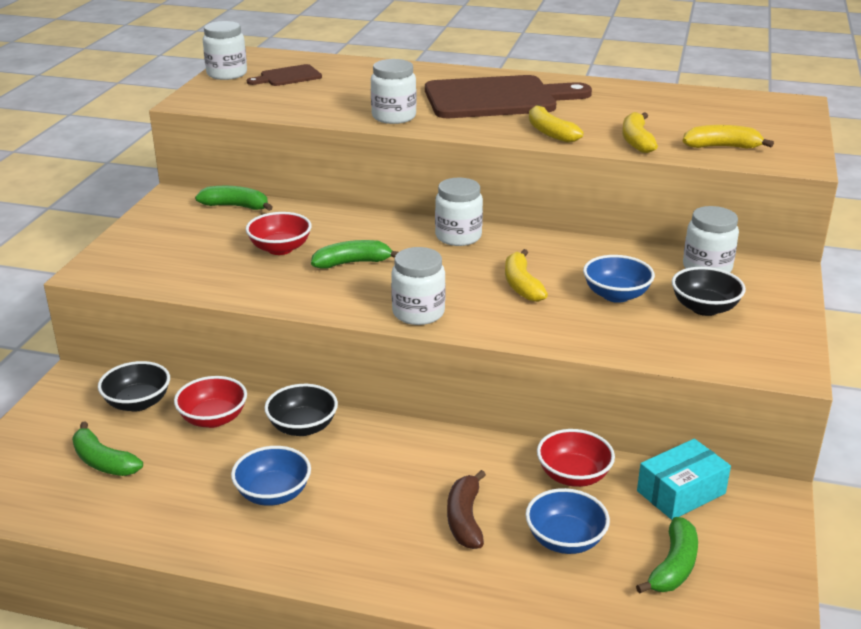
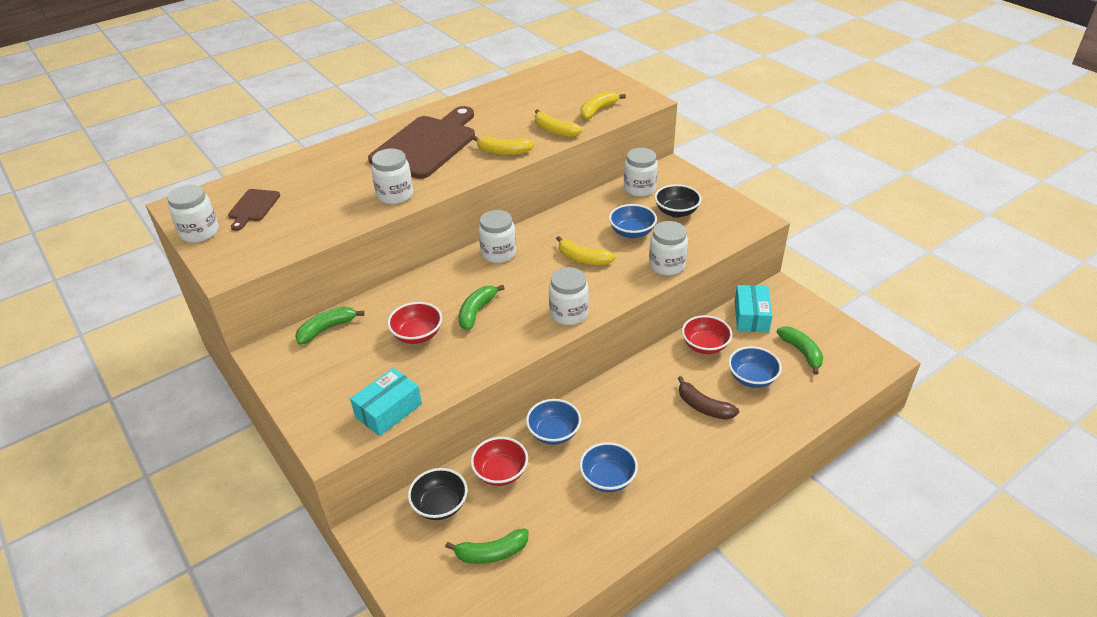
camera: 50 degrees left, 10 degrees up
black bowl [264,384,338,436] -> blue bowl [526,399,581,445]
none -> turquoise box [350,368,422,436]
none -> white jar [649,221,688,276]

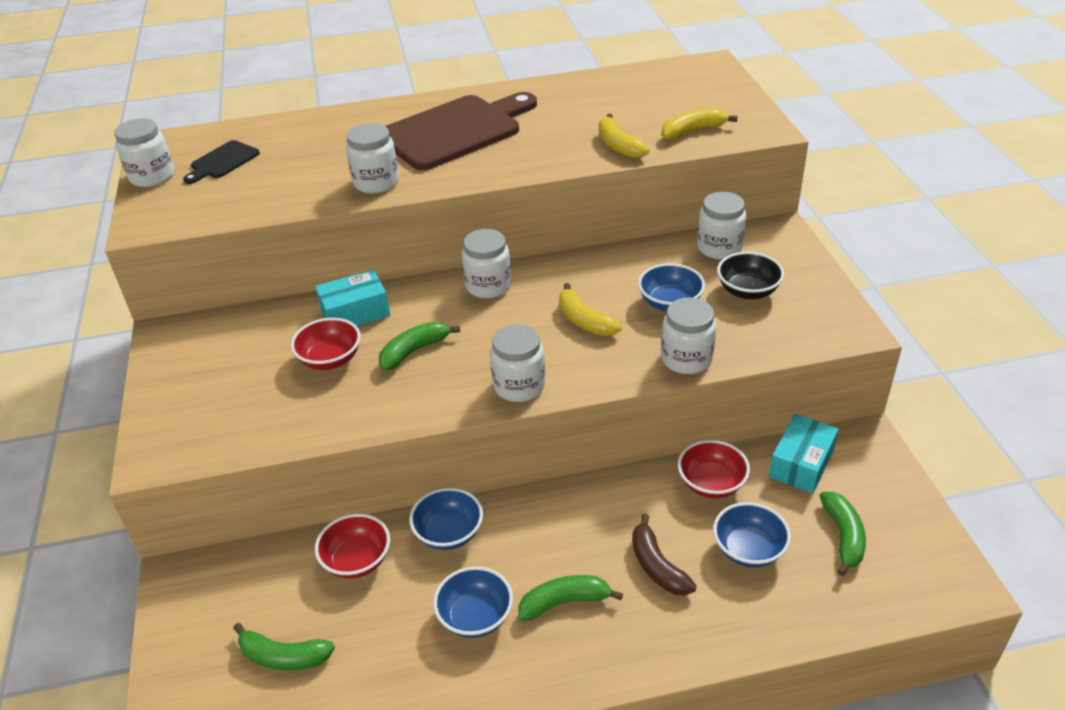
camera: 25 degrees right, 0 degrees up
brown cutting board [228,189,280,231] -> black cutting board [183,140,260,184]
green banana [295,306,365,345] -> green banana moved to [518,575,623,621]
turquoise box [350,368,422,436] -> turquoise box moved to [315,269,390,326]
black bowl [408,468,468,520] -> none
yellow banana [472,136,535,155] -> none

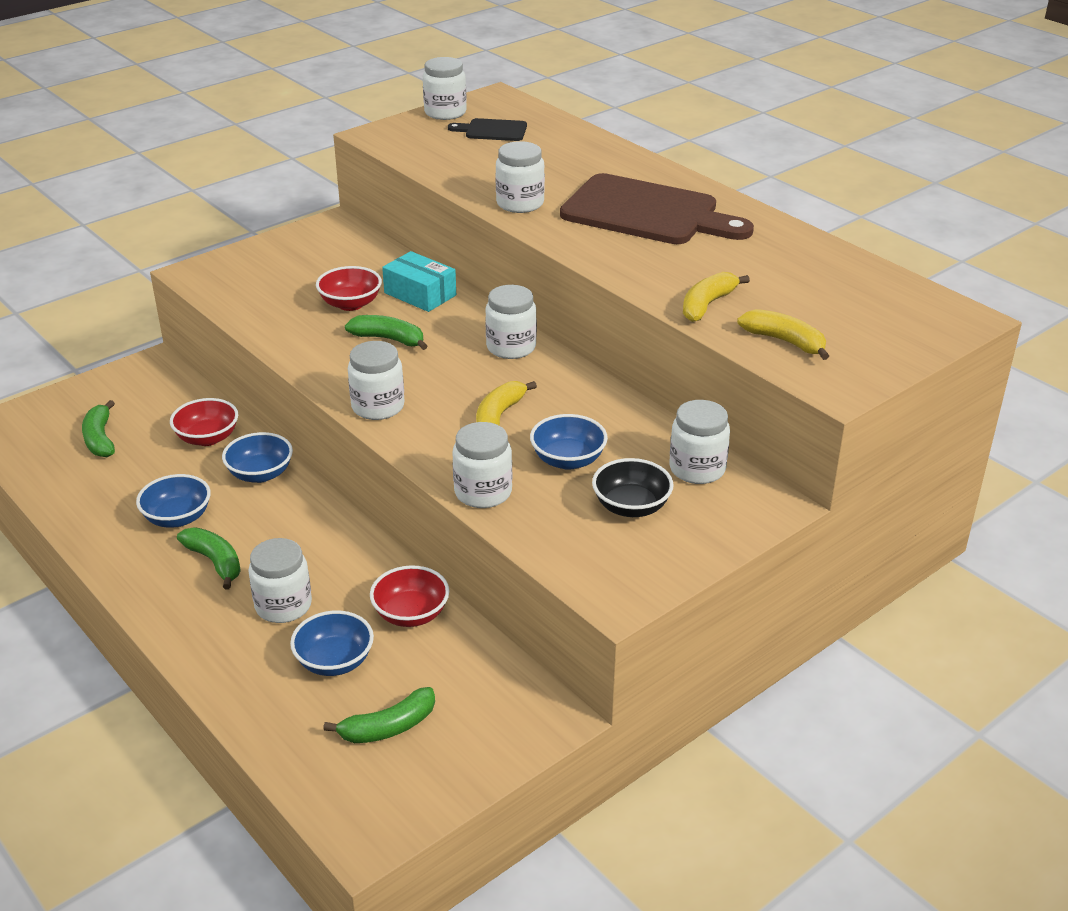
camera: 60 degrees right, 5 degrees down
brown banana [632,514,697,596] -> white jar [248,538,312,623]
turquoise box [769,414,839,493] -> none

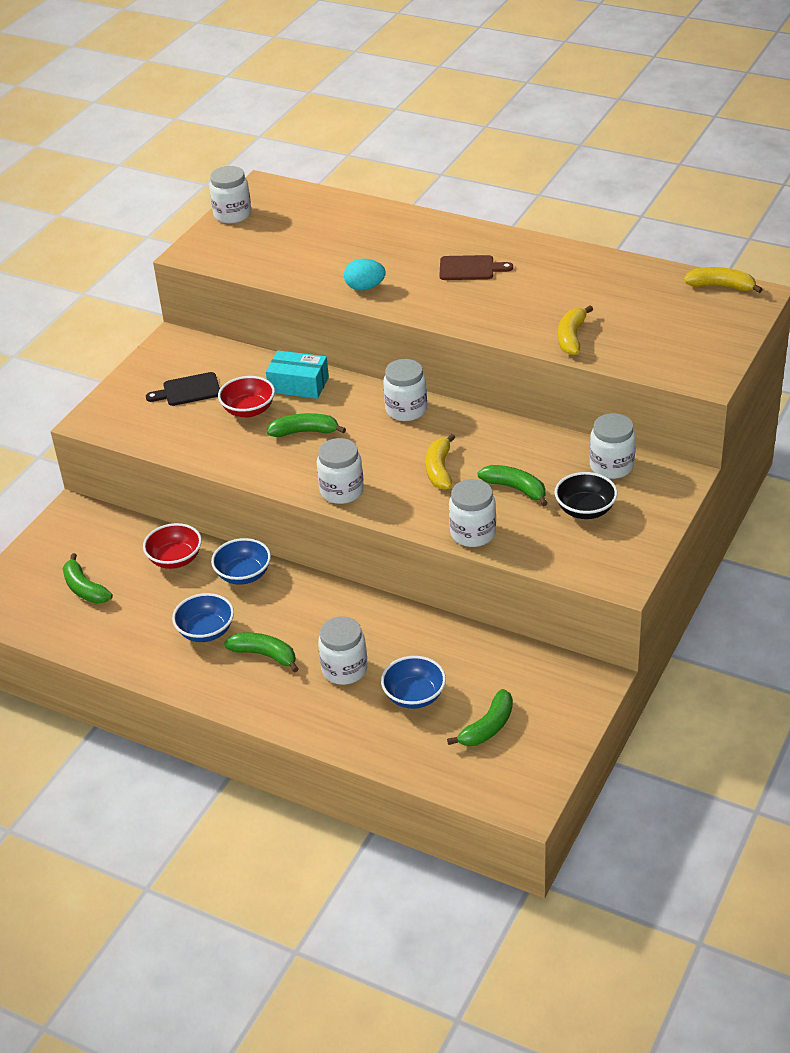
camera: 20 degrees left, 5 degrees up
red bowl [370,565,449,627] -> none
black cutting board [448,118,527,141] -> black cutting board moved to [146,372,220,406]
white jar [495,141,545,213] -> turquoise egg [344,259,386,291]
blue bowl [530,414,608,470] -> green banana [478,465,548,506]
brown cutting board [560,173,754,244] -> brown cutting board [439,255,513,280], size x0.47
yellow banana [737,309,829,360] -> yellow banana moved to [683,267,763,293]

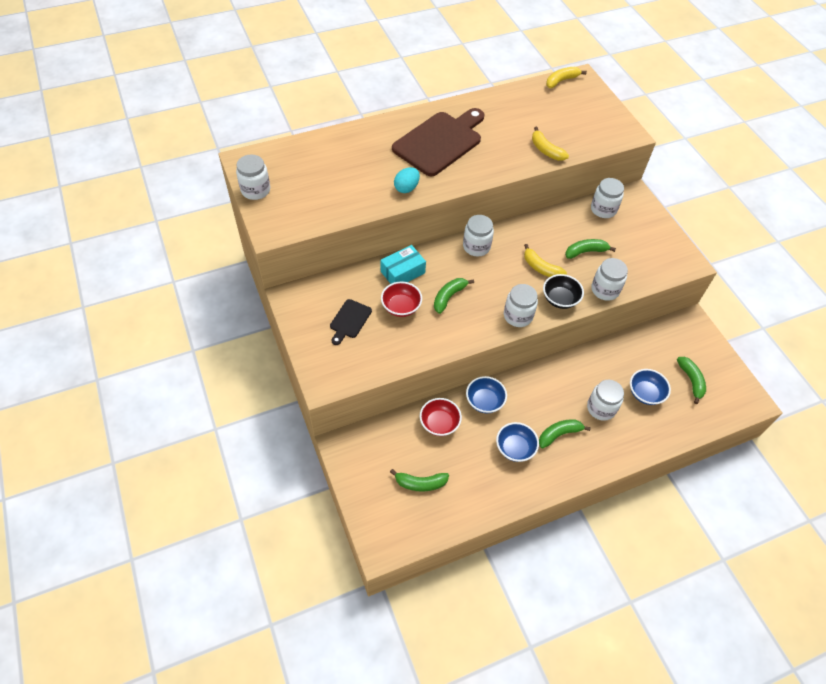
camera: 55 degrees left, 15 degrees up
brown cutting board [439,255,513,280] -> brown cutting board [392,108,485,176], size x2.15
black bowl [555,472,618,519] -> black bowl moved to [543,274,584,309]

